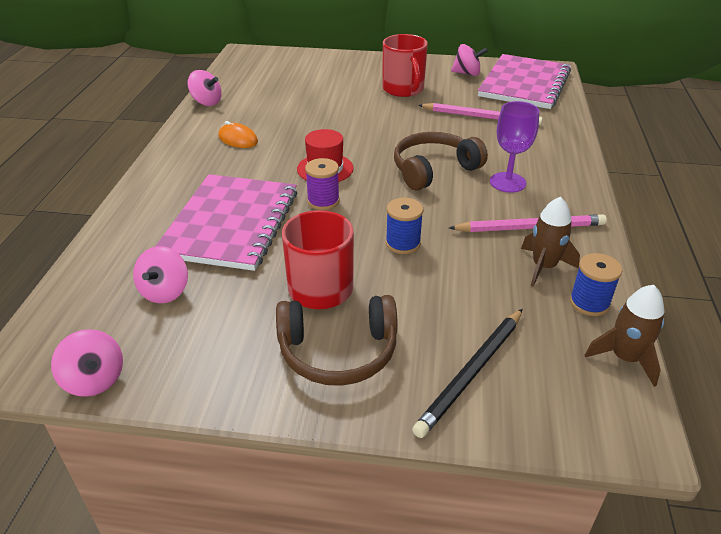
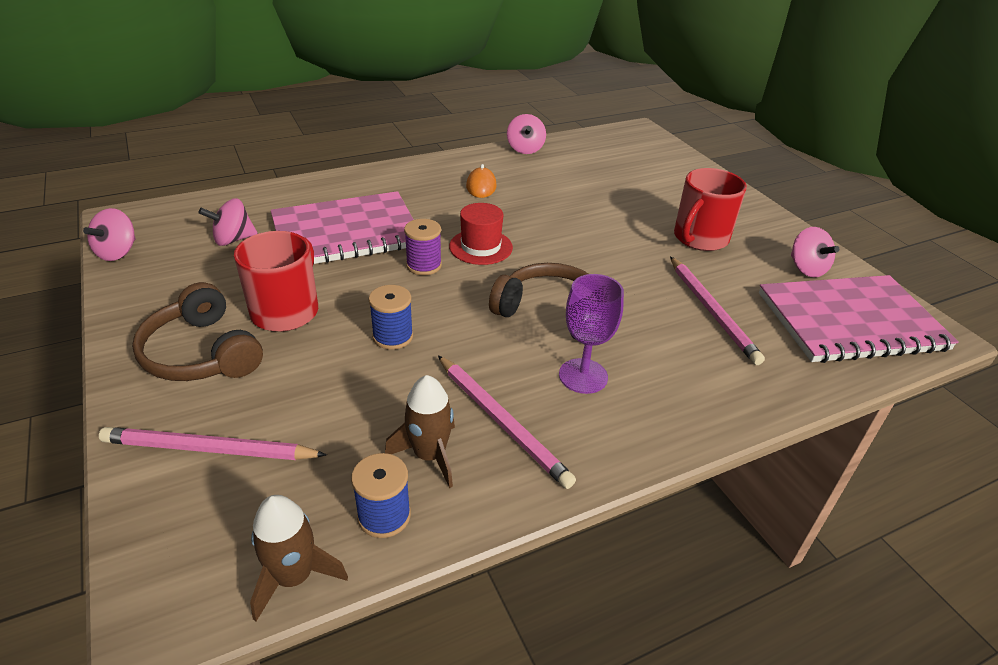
camera: 55 degrees right, 0 degrees up
black pencil [412,309,523,438] -> pink pencil [99,427,327,460]

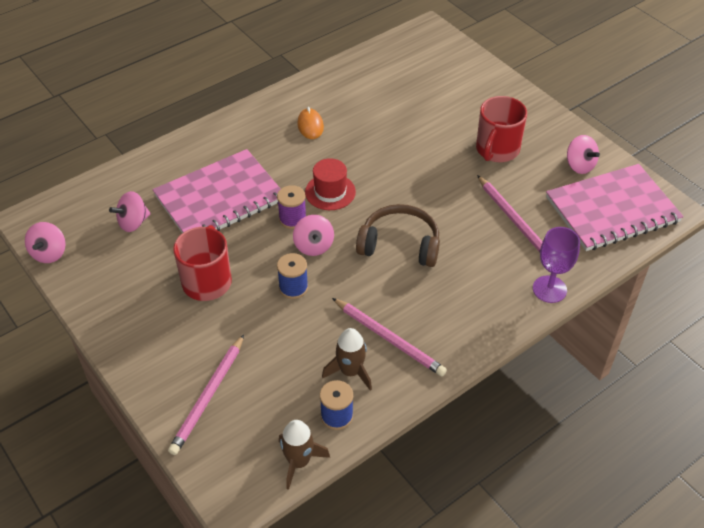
camera: 10 degrees left, 10 degrees up
pink pencil [99,427,327,460] -> pink pencil turned 60 degrees counterclockwise [168,334,244,455]
brown headphones [132,282,263,381] -> none
pink spinning top [507,114,546,154] -> pink spinning top moved to [293,215,334,256]
purple goblet [559,274,624,394] -> purple goblet moved to [533,227,580,303]

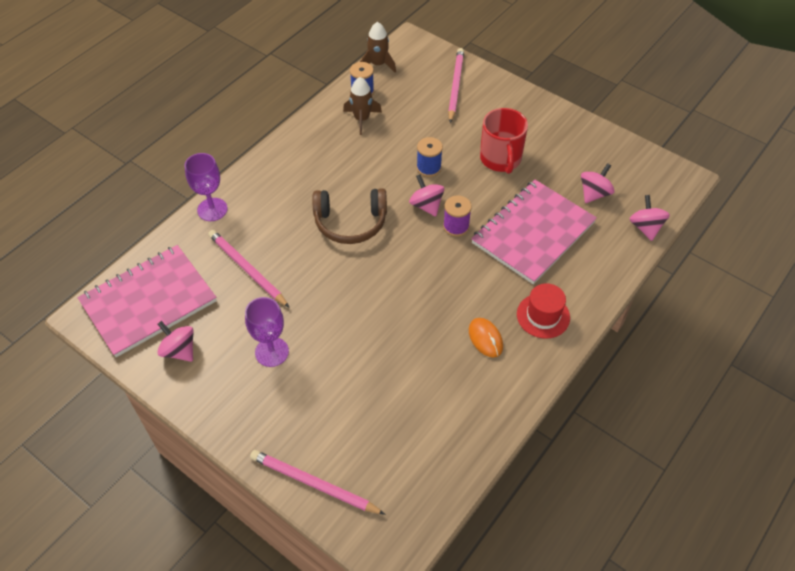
camera: 165 degrees right, 5 degrees up
pink spinning top [25,222,66,263] -> pink spinning top moved to [630,195,670,241]
red hat [305,158,356,210] -> red hat moved to [517,283,570,339]
pink pencil [332,298,447,376] -> pink pencil moved to [250,450,386,515]
red mug [476,96,527,162] -> purple goblet [245,297,289,367]

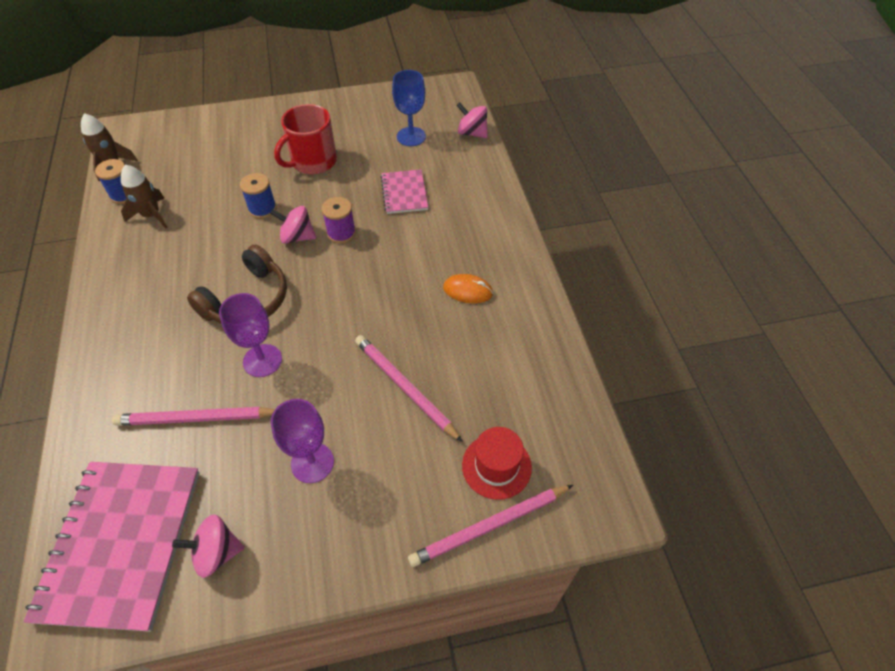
camera: 50 degrees left, 0 degrees up
purple goblet [185,153,228,221] -> purple goblet moved to [219,293,282,377]
pink pencil [448,48,464,123] -> pink pencil moved to [355,335,463,442]
pink notebook [471,180,597,284] -> pink notebook [381,169,428,214], size x0.52
red mug [480,108,528,174] -> red mug turned 105 degrees clockwise [274,104,337,175]
red hat [517,283,570,339] -> red hat moved to [462,427,532,500]
pink spinning top [581,163,615,203] -> blue goblet [392,70,426,146]

